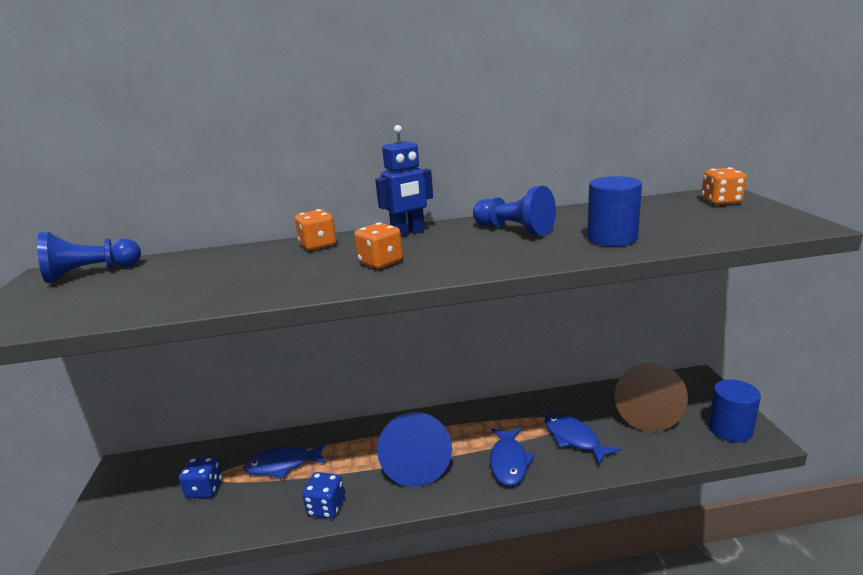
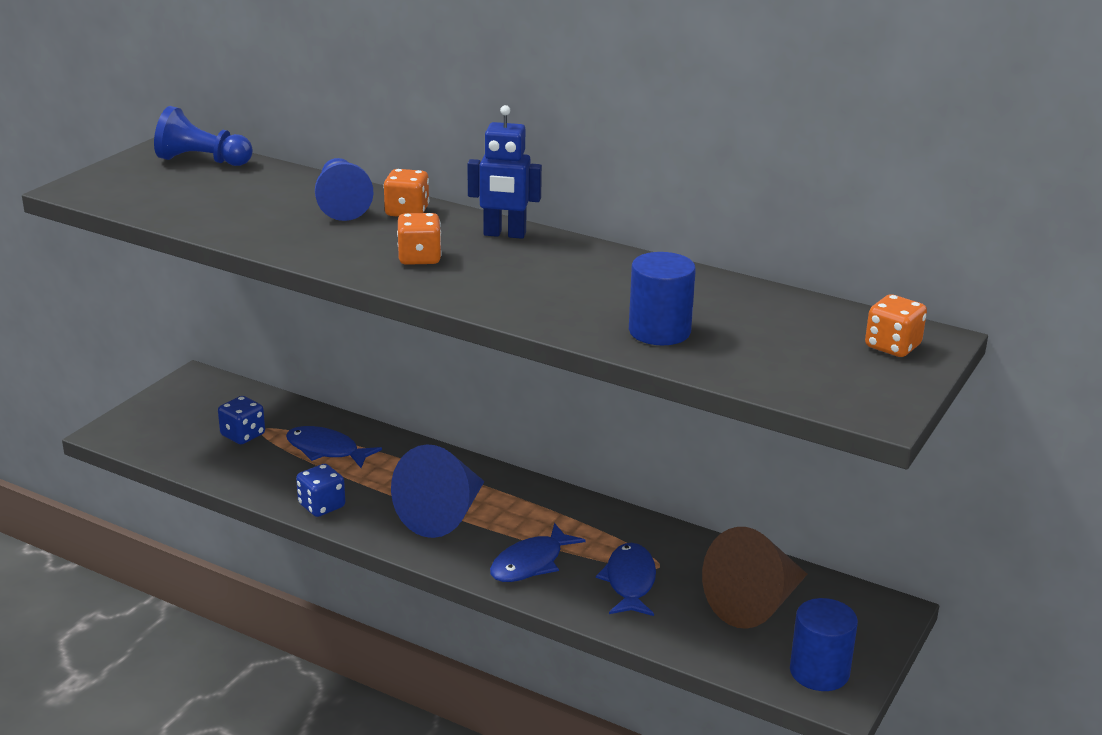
camera: 35 degrees right, 5 degrees up
blue pawn [473,186,556,236] -> blue pawn moved to [315,158,373,221]

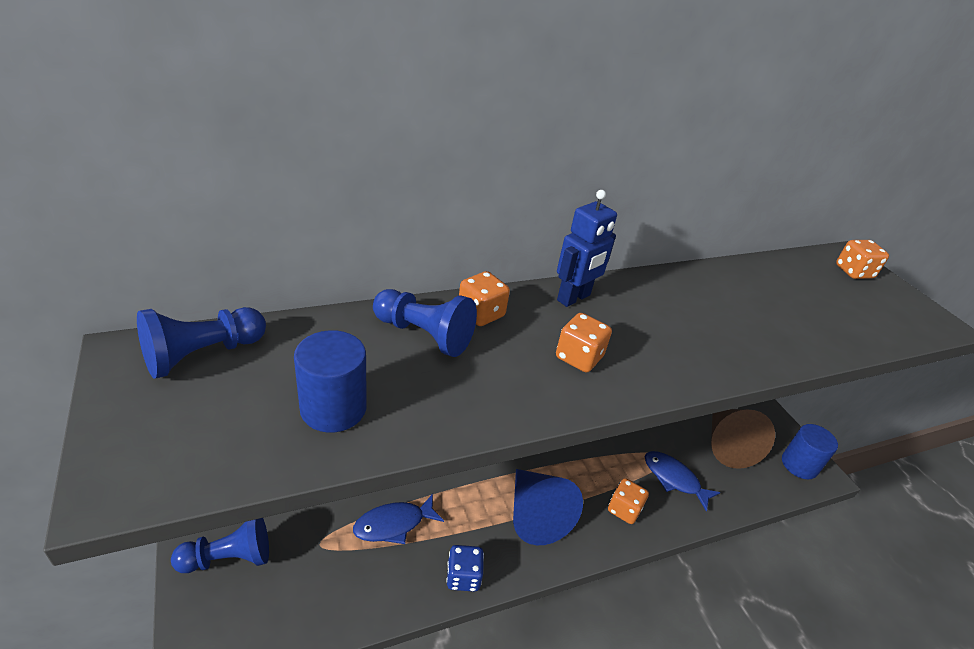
camera: 55 degrees left, 10 degrees up
blue dice [218,396,265,444] -> none
blue fish [490,523,586,582] -> orange dice [608,478,649,524]
blue cylinder [629,252,696,345] -> blue cylinder moved to [294,330,367,433]
none -> blue pawn [171,518,269,573]

